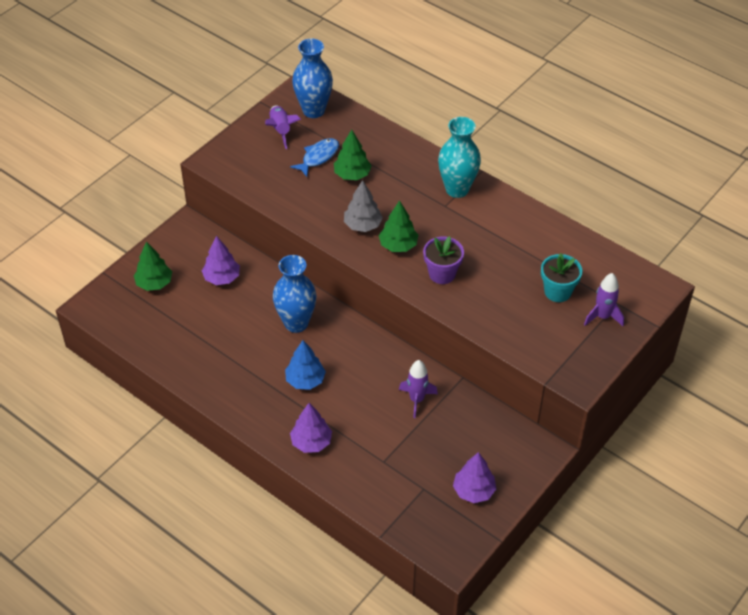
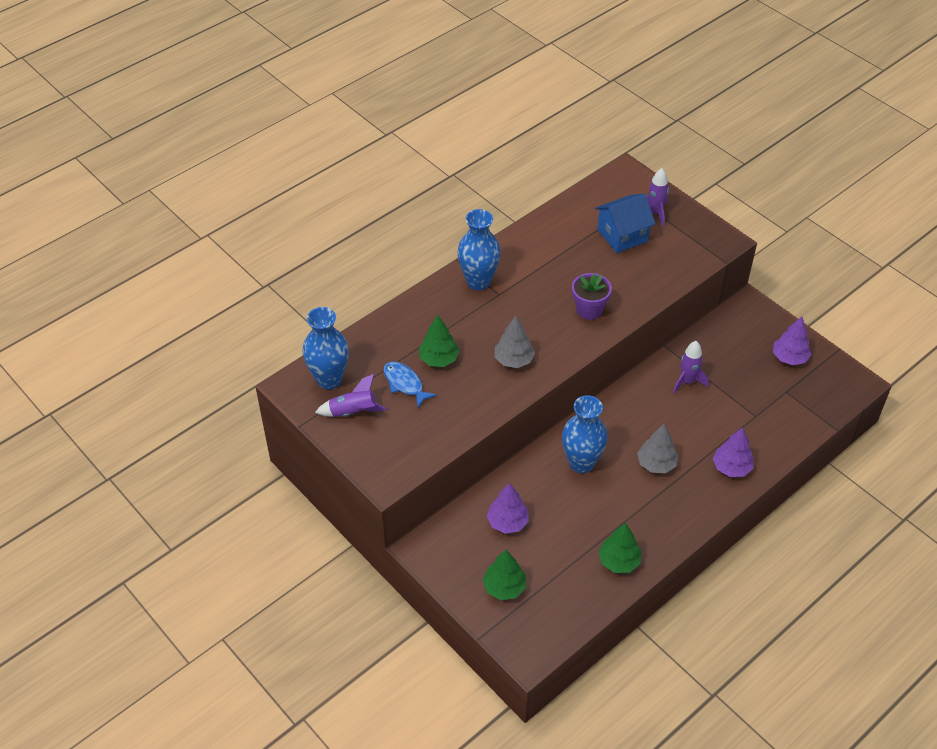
camera: 80 degrees left, 0 degrees up
blue tree [285,340,326,390] -> grey tree [637,424,678,473]
green tree [379,200,418,252] -> green tree moved to [598,523,642,573]
turquoise vase [438,117,481,198] -> blue vase [457,209,501,290]
turquoise flower pot [541,253,582,302] -> blue house [595,193,656,253]

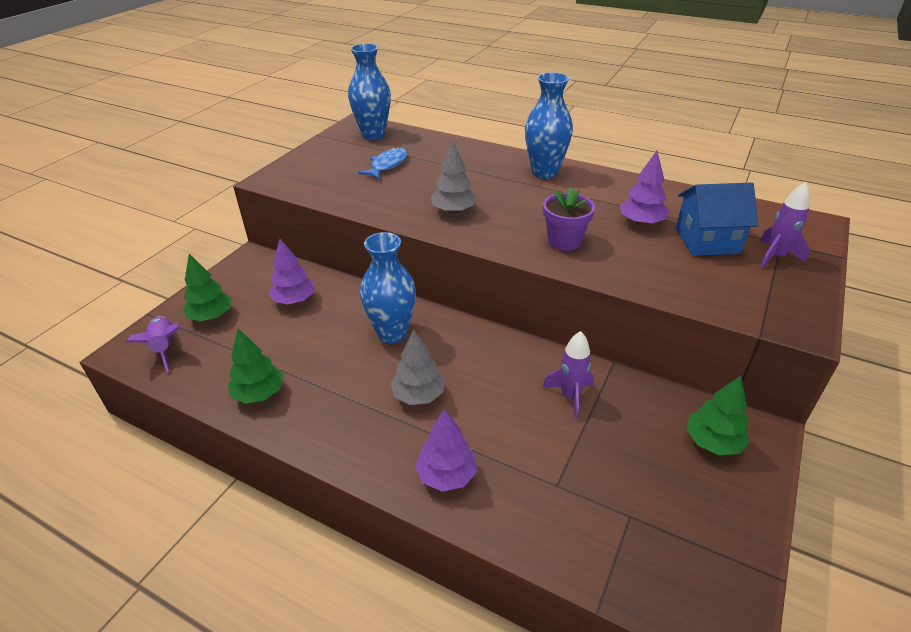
camera: 70 degrees right, 10 degrees down
purple rocket [315,374,387,417] -> purple rocket moved to [126,316,180,372]
green tree [419,315,460,367] -> green tree moved to [686,376,750,455]
blue house [595,193,656,253] -> blue house turned 45 degrees counterclockwise [676,183,758,256]
purple tree [773,316,812,366] -> purple tree moved to [620,151,669,226]

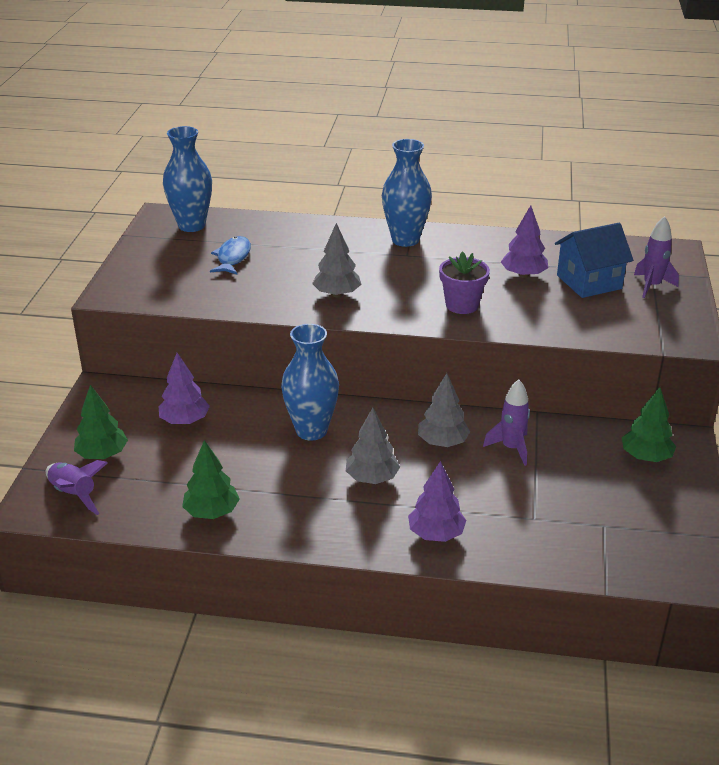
camera: 20 degrees left, 5 degrees down
none -> grey tree [418,373,470,447]

